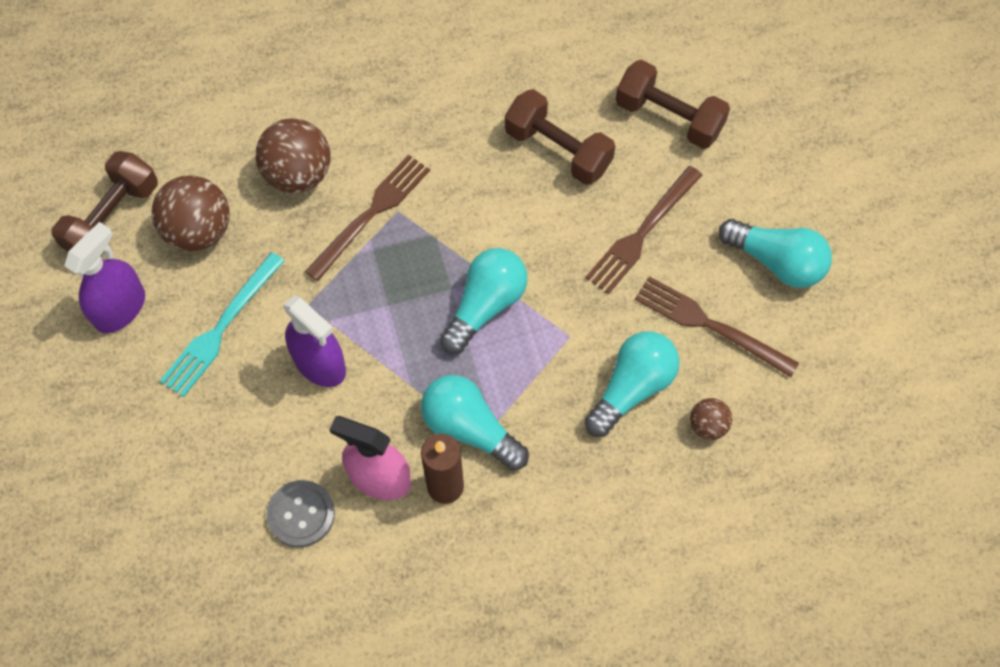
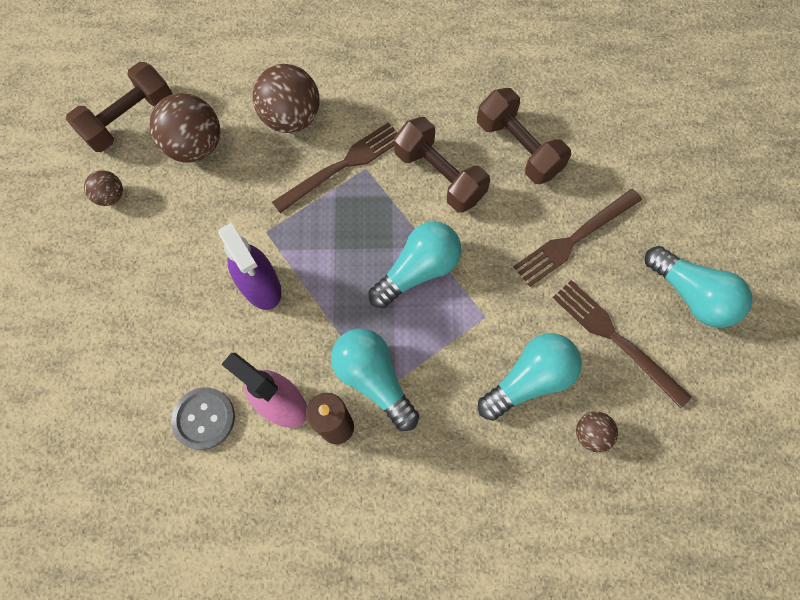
camera: 15 degrees right, 5 degrees up
purple spray bottle [64,222,145,333] -> brown ball [84,170,123,206]
turquoise fork [160,252,285,397] -> none
brown dumbbell [616,60,730,149] -> brown dumbbell moved to [394,117,490,213]

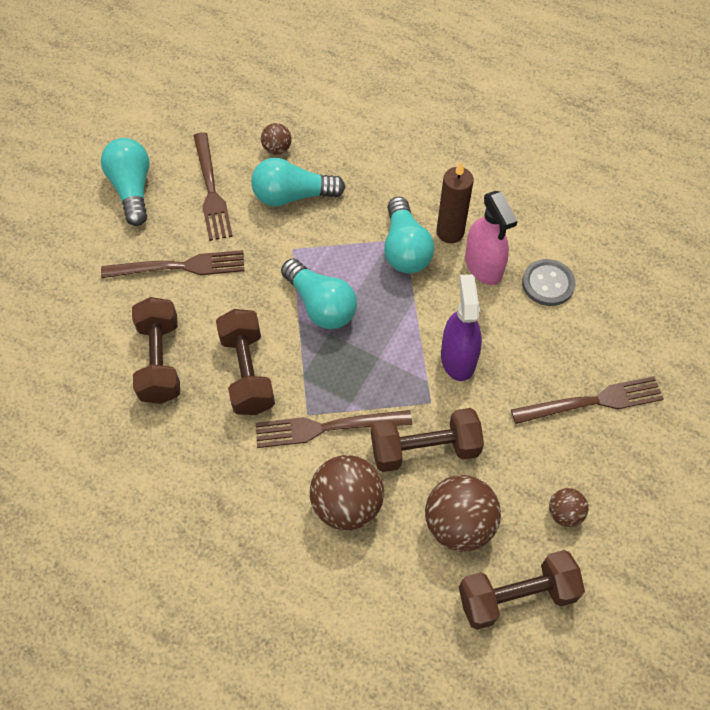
camera: 150 degrees left, 10 degrees down
turquoise light bulb [369,221,461,308] -> turquoise light bulb turned 120 degrees counterclockwise [281,259,357,329]
none -> brown dumbbell [371,408,484,472]
none -> brown fork [511,376,664,424]

